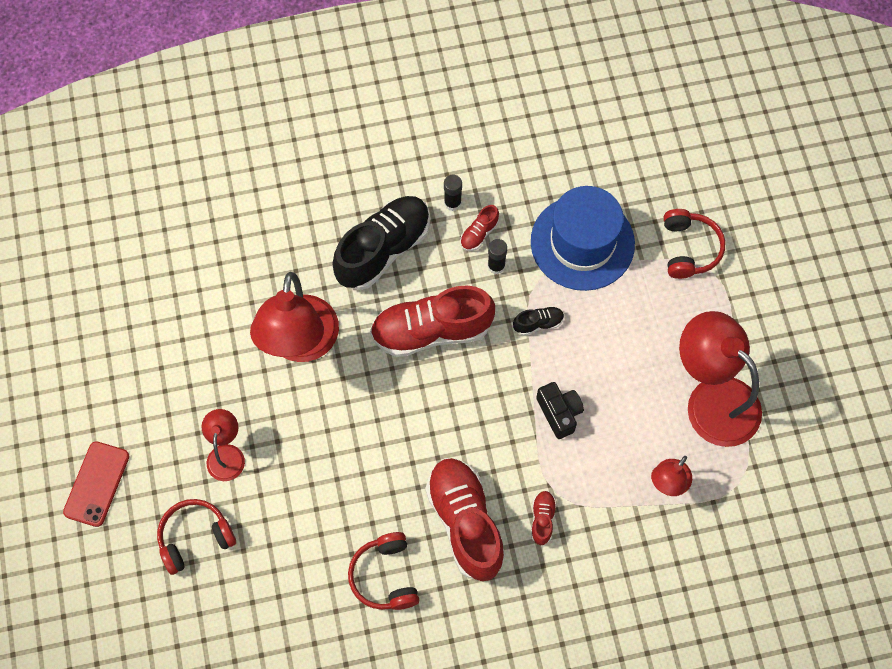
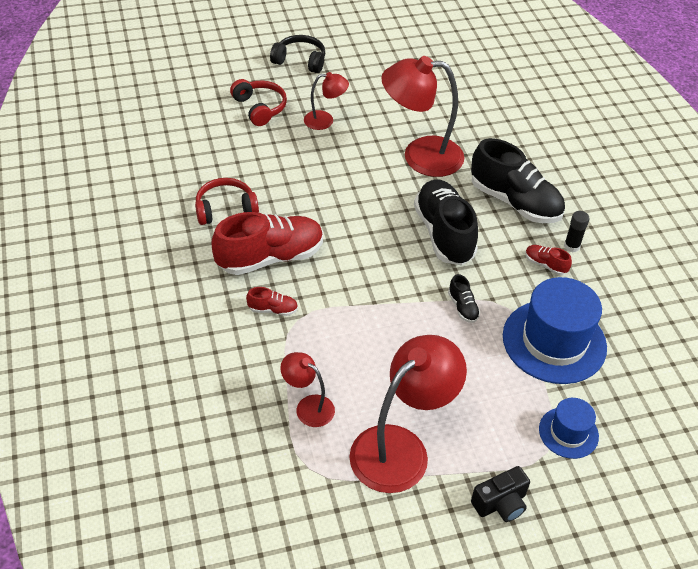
camera: 85 degrees right, 20 degrees down
red phone [63,441,129,527] -> black headphones [270,35,325,73]
red shoe [370,285,495,357] -> black shoe [414,179,478,265]
black glue stick [488,239,507,274] -> none
black camera [536,382,584,439] -> black camera moved to [471,466,530,522]
red headphones [664,209,726,279] -> blue hat [539,398,599,459]

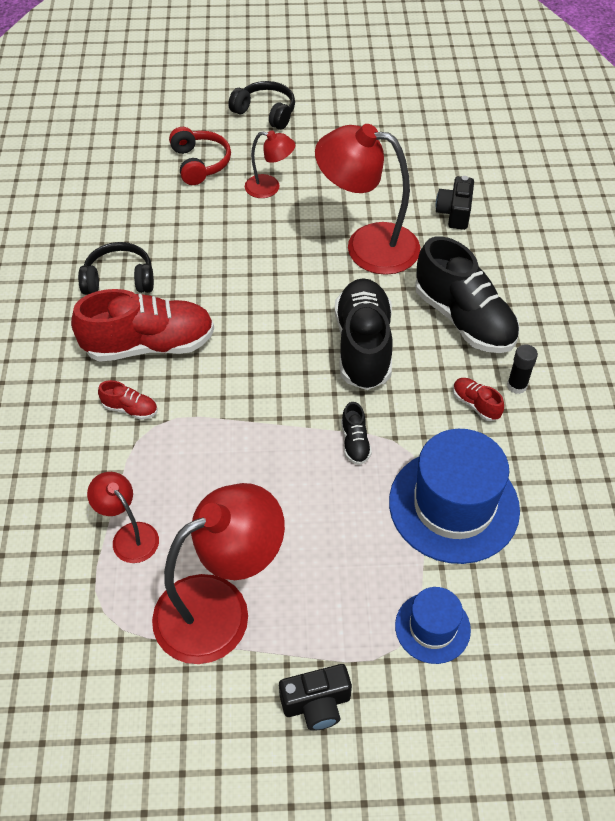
camera: 15 degrees right, 5 degrees up
red headphones [195,178,259,225] -> black headphones [78,242,154,295]
none -> black camera [436,176,474,230]

